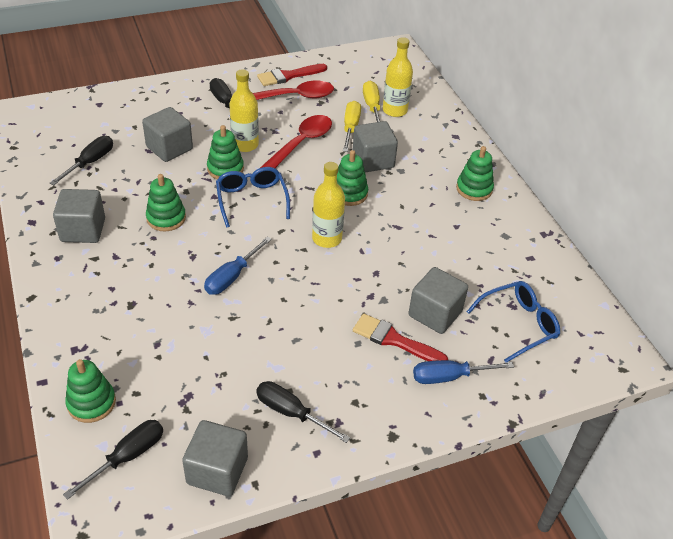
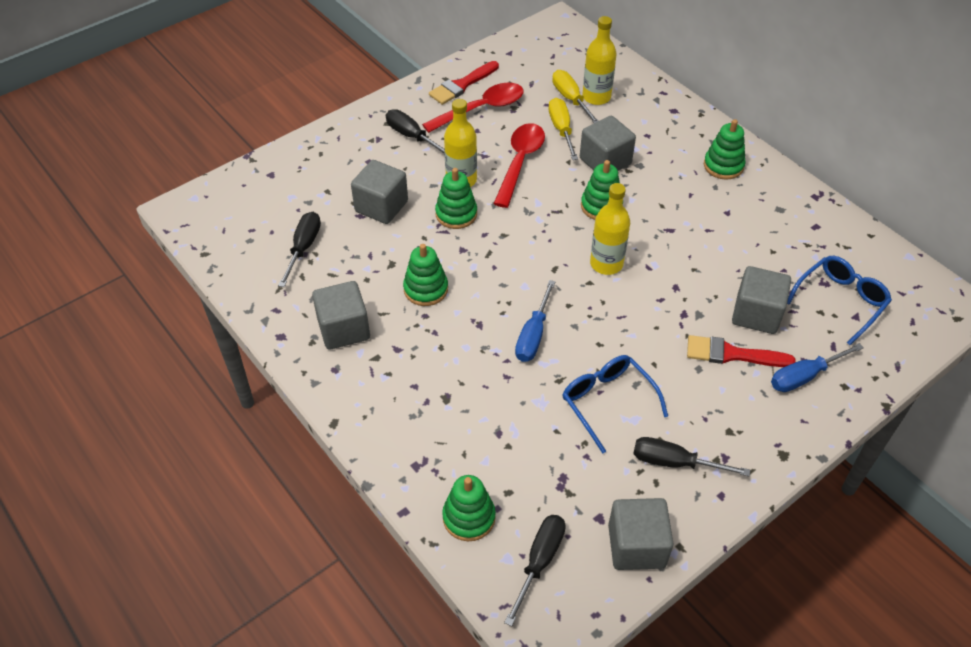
camera: 15 degrees left, 5 degrees up
blue glasses [216,167,290,228] -> blue glasses moved to [562,355,668,454]

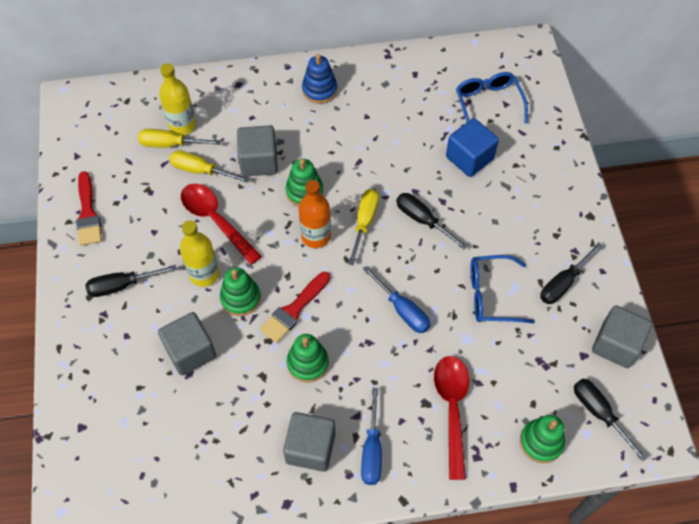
camera: 60 degrees left, 10 degrees up
black screwdriver [278,212,321,287] -> black screwdriver moved to [396,193,468,250]
red spoon [422,82,524,133] -> red spoon moved to [434,356,469,480]
yellow bottle [590,183,630,275] -> yellow screwdriver [348,189,379,265]
red brush [687,335,796,367] -> red brush moved to [260,272,330,343]
green stacking toy [704,119,746,179] -> blue stacking toy [302,54,337,104]
grey cube [732,266,791,334] -> blue cube [446,118,499,177]
blue screwdriver [771,343,864,392] -> blue screwdriver moved to [361,388,382,485]
none -> orange bottle [299,180,331,248]

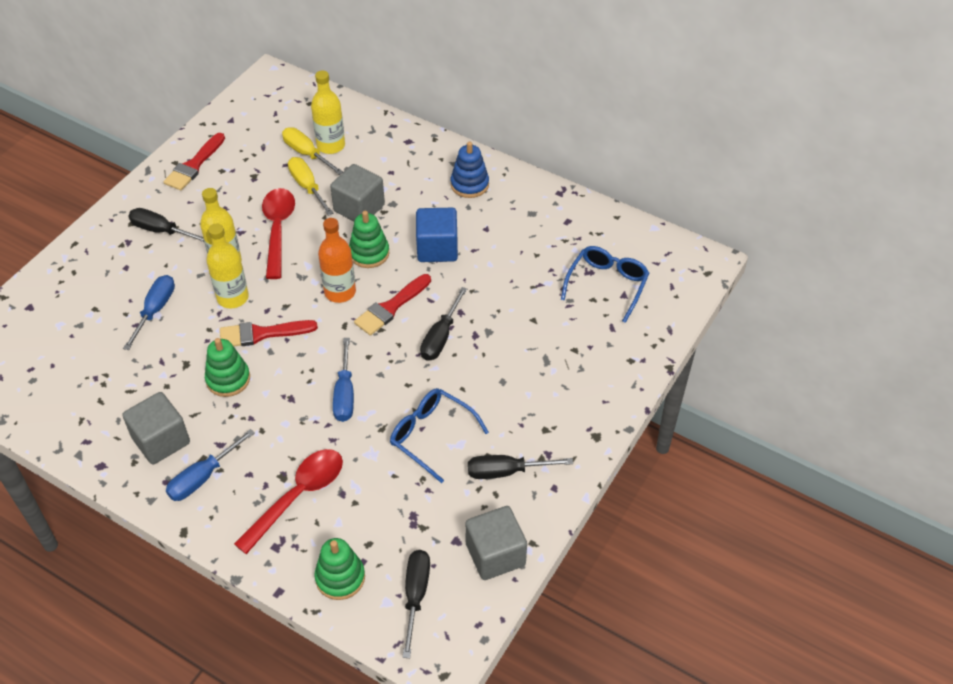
camera: 40 degrees right, 10 degrees down
grey cube [158,312,216,376] -> blue screwdriver [123,275,175,350]
green stacking toy [220,267,261,316] -> yellow bottle [207,223,249,308]
yellow screwdriver [348,189,379,265] -> red brush [354,274,431,335]
black screwdriver [396,193,468,250] -> black screwdriver turned 150 degrees counterclockwise [420,287,467,361]
blue cube [446,118,499,177] -> blue cube moved to [416,208,458,262]

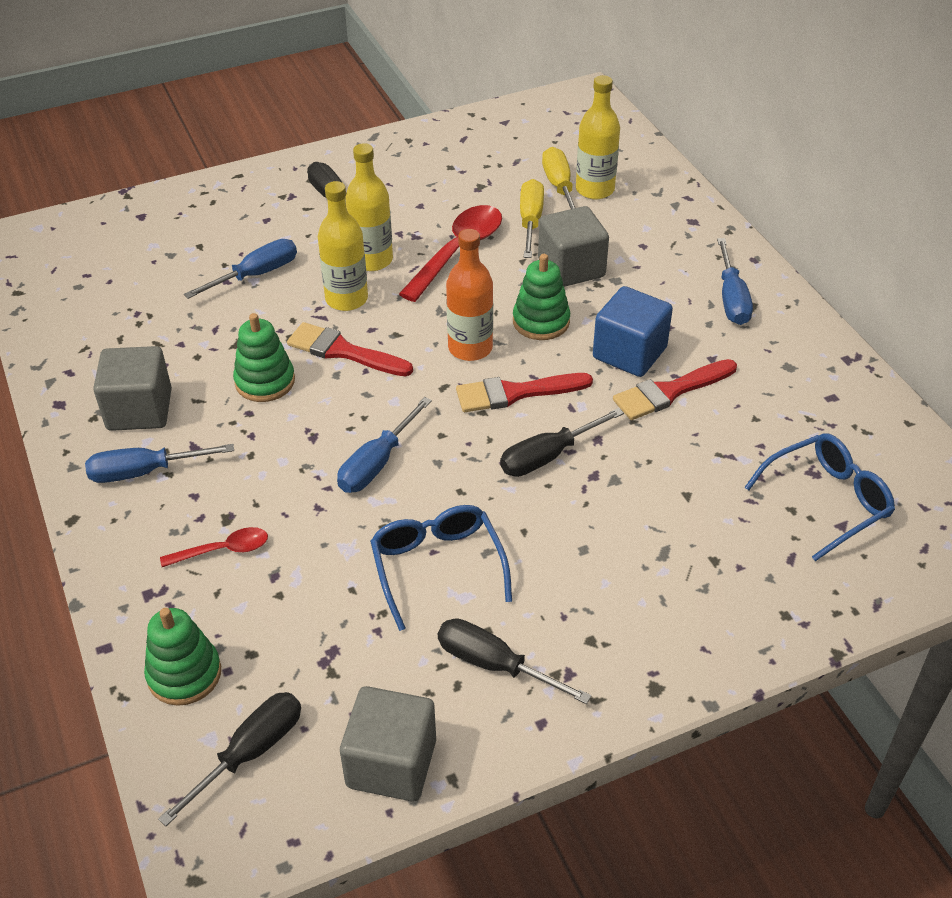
camera: 35 degrees right, 5 degrees down
red brush [164,133,225,191] -> red brush moved to [613,359,737,420]
red spoon [234,449,343,554] -> red spoon [160,527,268,567], size x0.54
blue stacking toy [451,141,489,198] -> blue screwdriver [717,238,753,325]

